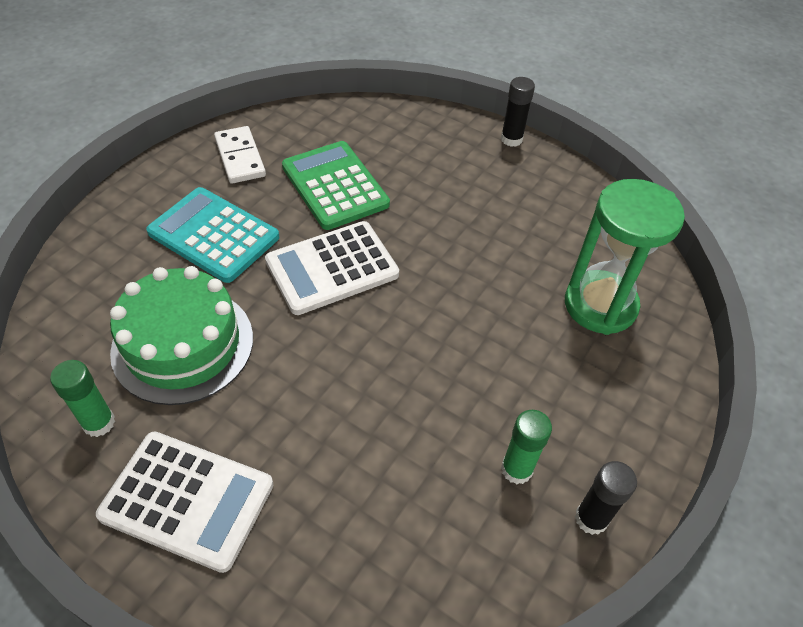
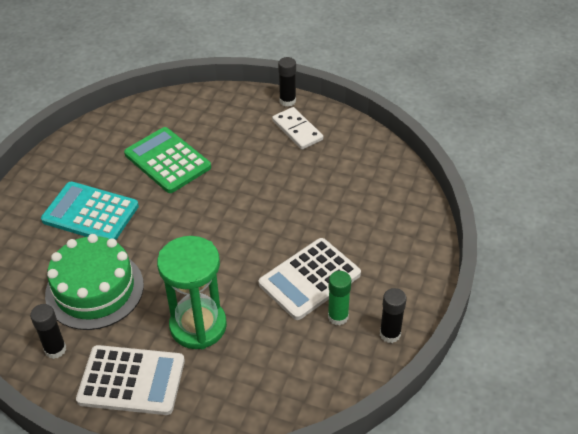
camera: 10 degrees left, 5 degrees down
green glue stick [50,360,115,437] -> black glue stick [30,304,66,359]
white domino [214,126,266,184] -> white domino moved to [272,107,323,150]
white calculator [265,221,399,315] -> white calculator moved to [259,238,361,320]
green hourglass [565,179,685,335] -> green hourglass moved to [157,236,227,349]

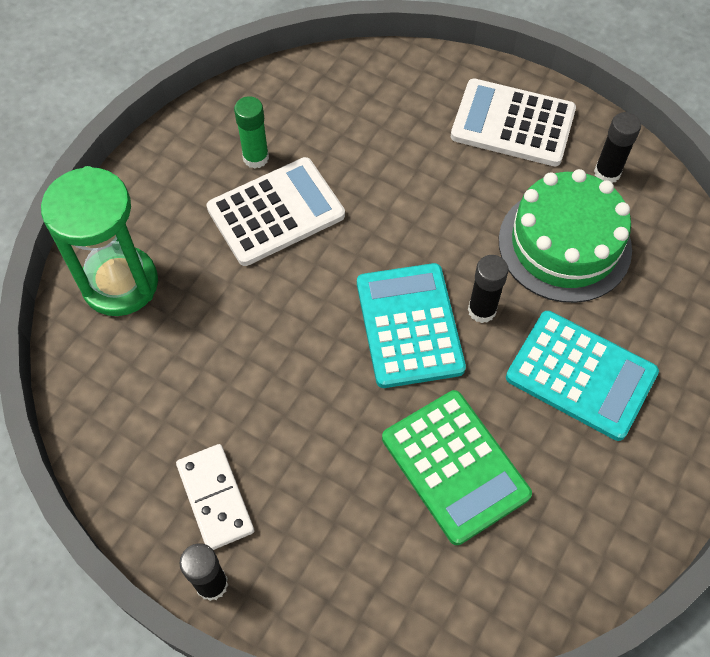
camera: 170 degrees left, 15 degrees up
green hourglass [157,236,227,349] -> green hourglass moved to [41,166,158,316]
black glue stick [380,288,407,343] -> black glue stick moved to [468,255,509,323]
none -> turquoise calculator [357,263,466,388]

